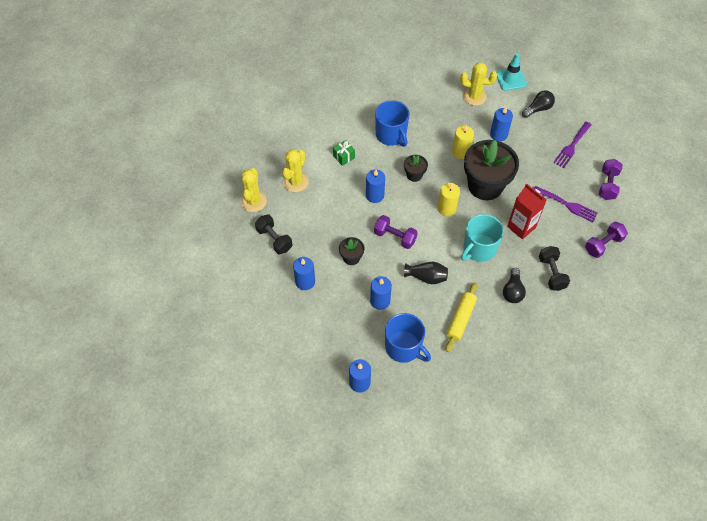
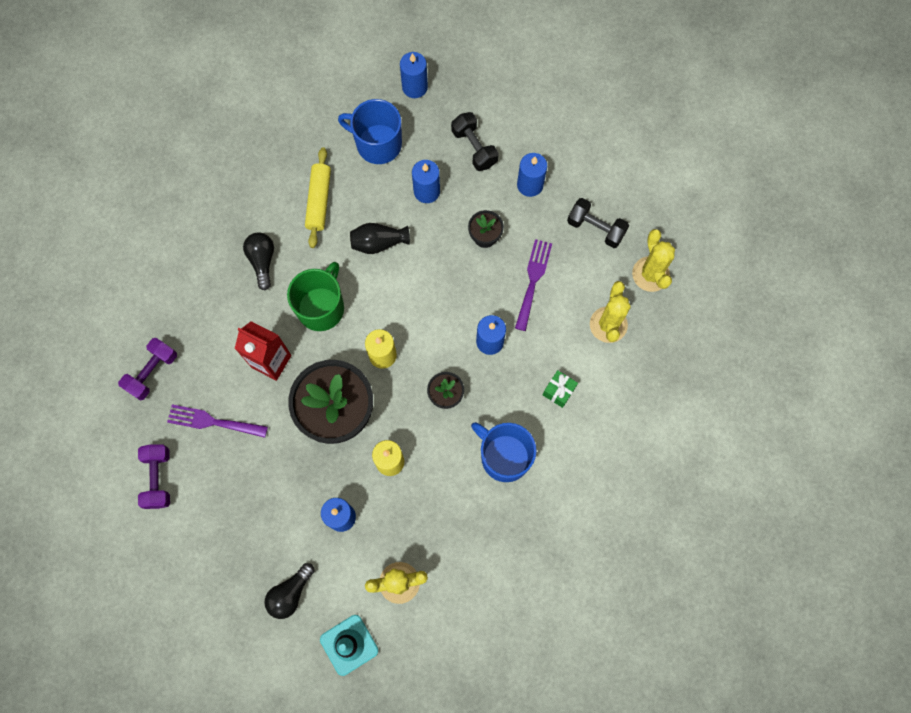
camera: 160 degrees right, 15 degrees up
purple dumbbell [374,215,418,249] -> none
turquoise mug [461,214,504,262] -> green mug [287,262,344,331]
black dumbbell [539,246,570,291] -> black dumbbell moved to [451,112,499,171]
purple fork [553,122,591,168] -> purple fork moved to [515,239,552,331]

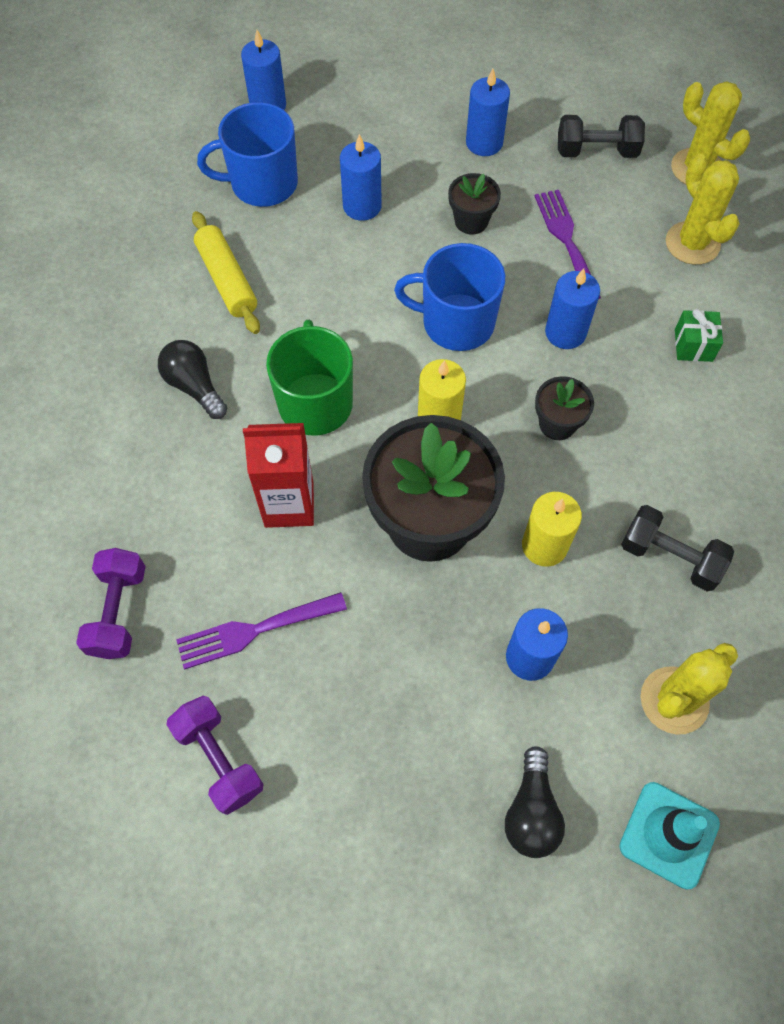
camera: 30 degrees left, 10 degrees down
black vase [350,223,410,254] -> none
black dumbbell [451,112,499,171] -> black dumbbell moved to [621,505,734,591]
blue mug [471,422,537,482] -> blue mug moved to [394,243,505,351]

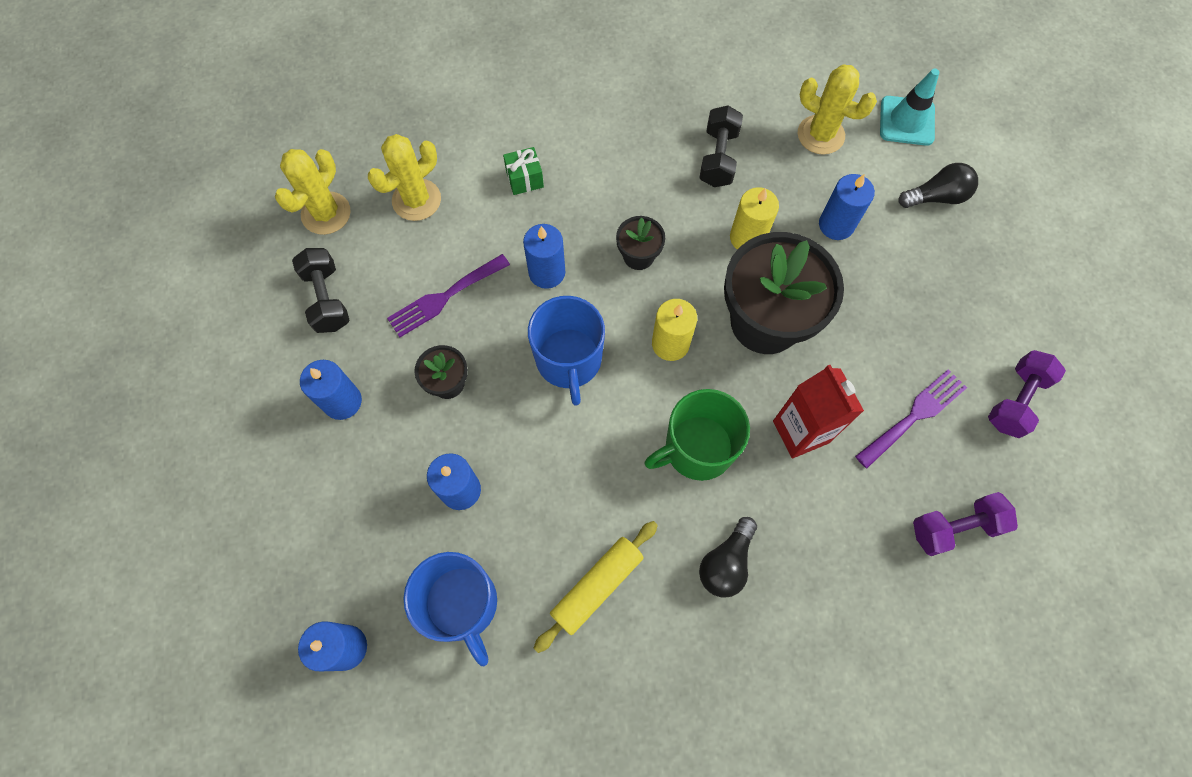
camera: 110 degrees left, 5 degrees up
purple fork [176,592,347,670] -> purple fork turned 90 degrees counterclockwise [855,369,967,468]

